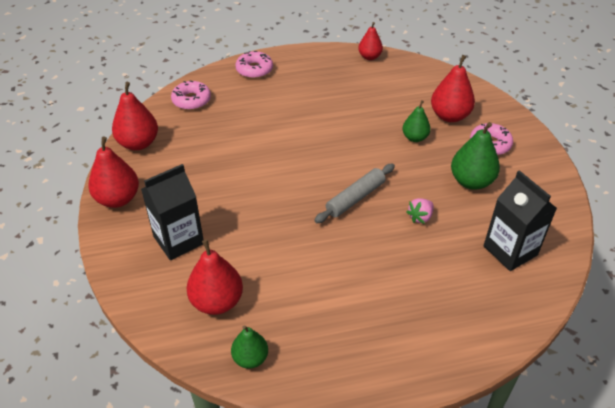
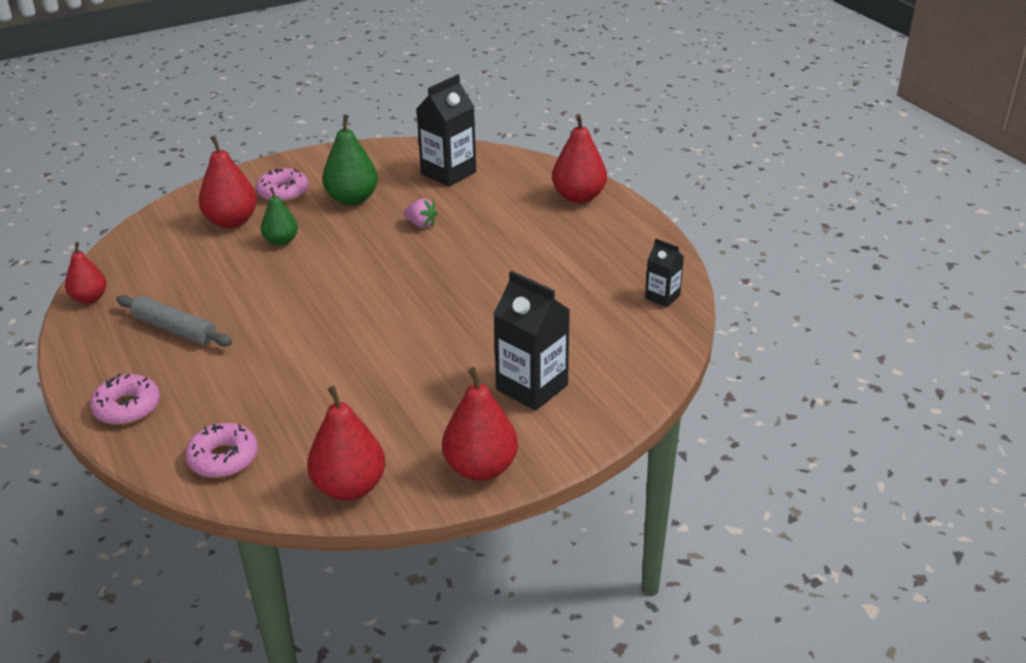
camera: 105 degrees left, 10 degrees down
red pear [187,239,243,315] -> red pear moved to [552,114,607,203]
green pear [231,325,268,369] -> black carton [645,239,684,307]
grey rolling pin [314,163,395,223] -> grey rolling pin moved to [116,295,232,347]

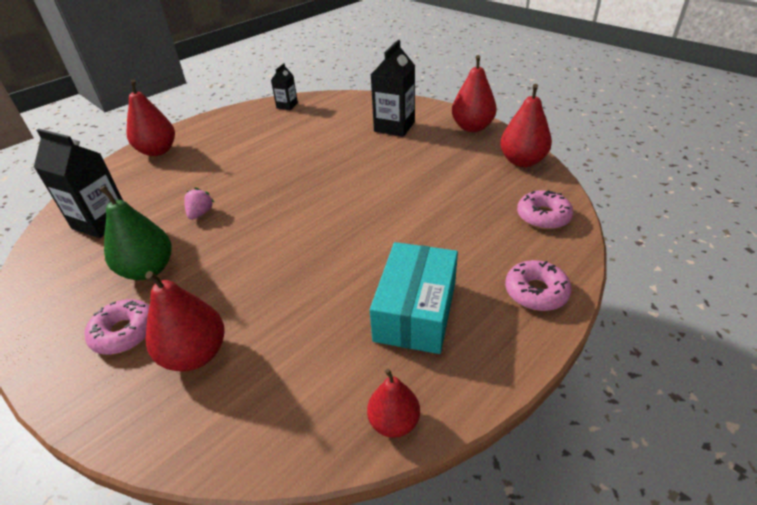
camera: 105 degrees left, 5 degrees up
grey rolling pin [116,295,232,347] -> turquoise box [370,242,458,354]
green pear [261,187,298,246] -> none

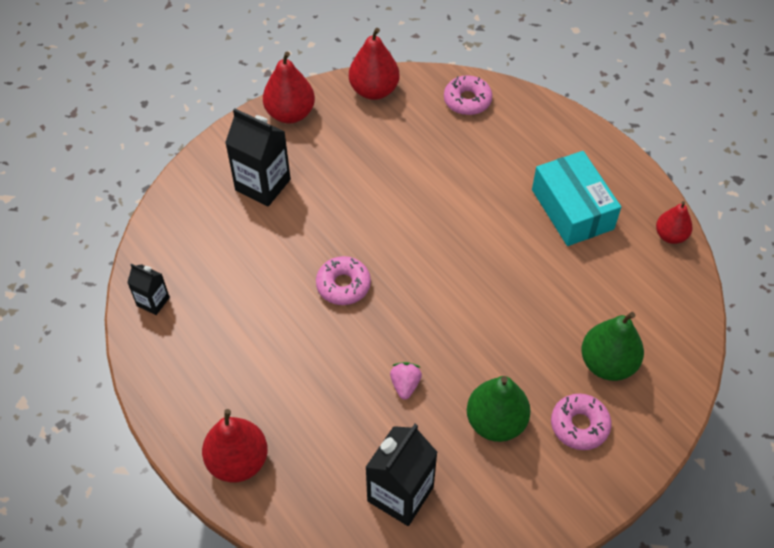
camera: 85 degrees left, 15 degrees up
red pear [145,271,225,371] -> green pear [581,312,644,381]
pink strawberry [184,188,214,220] -> pink strawberry turned 75 degrees clockwise [390,362,422,400]
turquoise box [370,242,458,354] -> turquoise box turned 45 degrees clockwise [532,151,621,246]
pink donut [505,260,572,311] -> pink donut moved to [316,256,371,305]

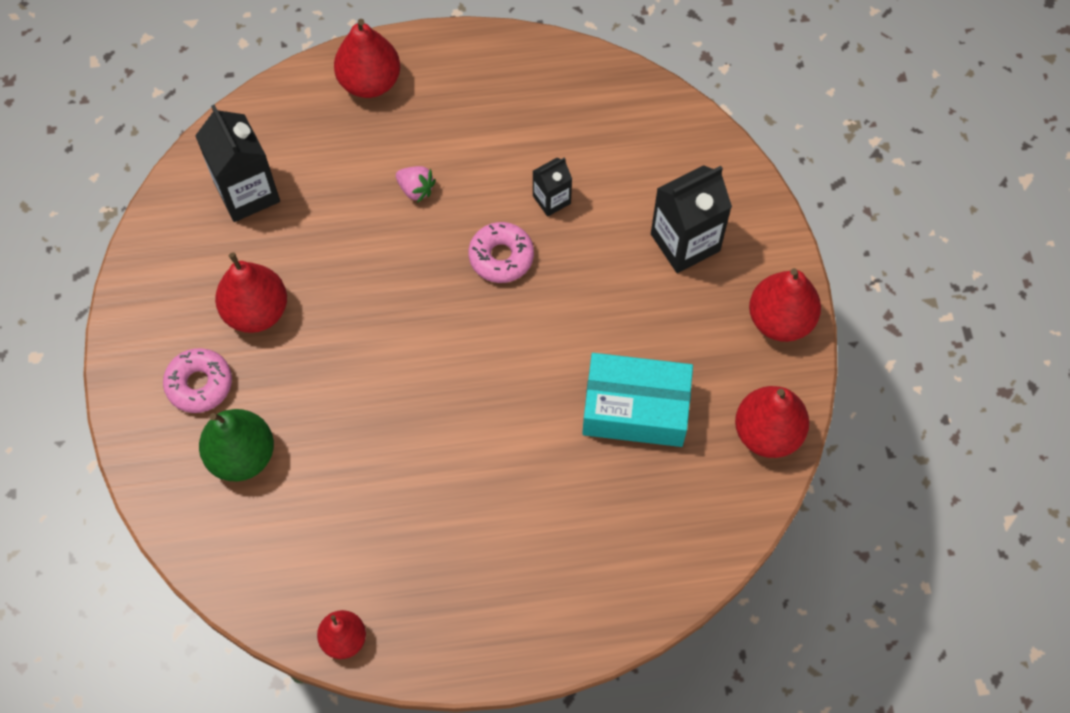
camera: 120 degrees right, 10 degrees up
black carton [127,264,170,315] -> black carton moved to [533,157,572,217]
pink strawberry [390,362,422,400] -> pink strawberry moved to [396,166,436,203]
pink donut [444,75,492,115] -> none
green pear [467,376,531,442] -> red pear [215,252,287,333]
turquoise box [532,151,621,246] -> turquoise box moved to [582,353,693,447]

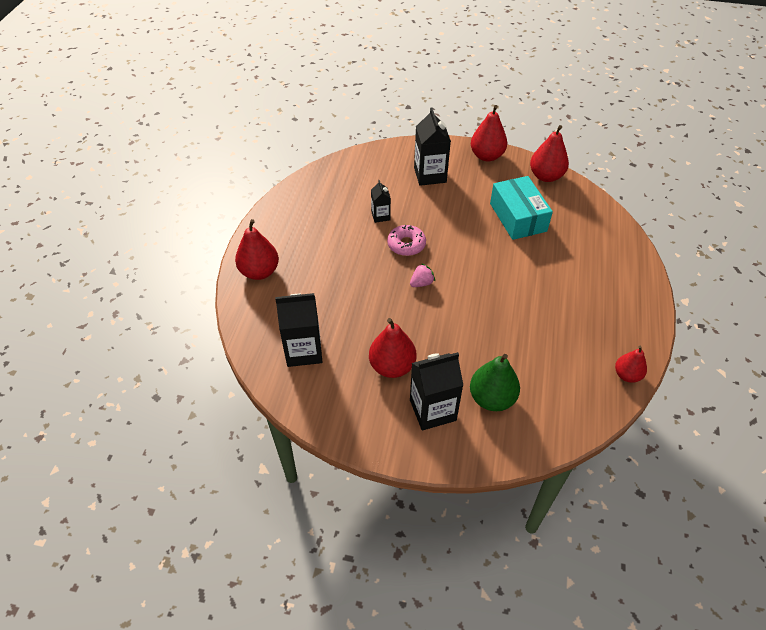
camera: 70 degrees left, 15 degrees down
pink donut [163,348,232,413] -> black carton [410,352,463,430]
pink strawberry [396,166,436,203] -> pink strawberry moved to [410,263,435,287]
turquoise box [582,353,693,447] -> turquoise box turned 45 degrees counterclockwise [490,176,553,240]

